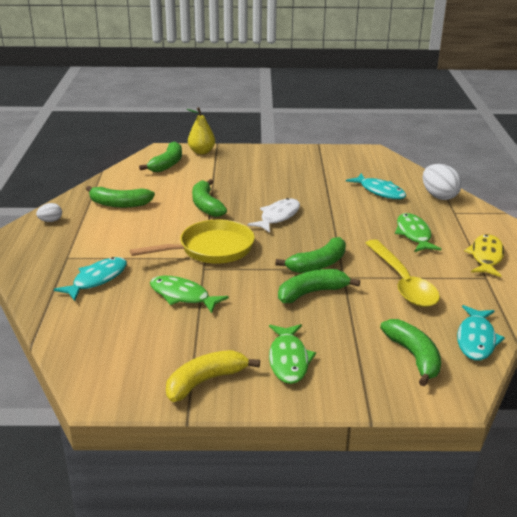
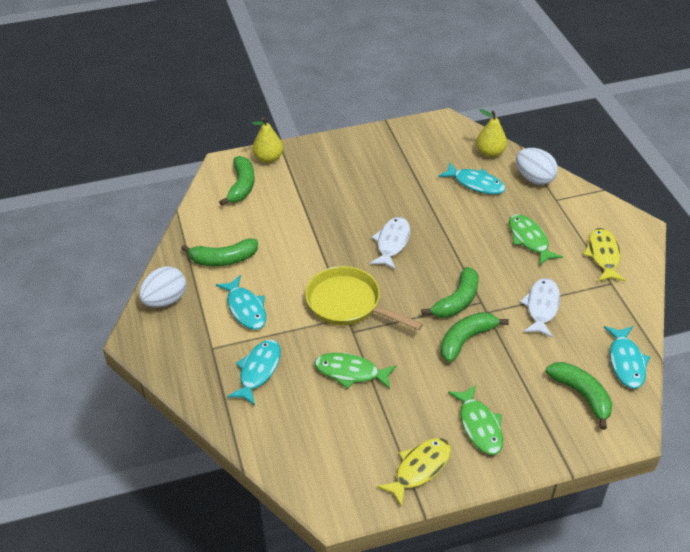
camera: 15 degrees left, 15 degrees up
white egg [36,203,62,222] -> white egg [139,266,186,308], size x1.88
yellow pan [130,220,255,264] -> yellow pan turned 105 degrees counterclockwise [305,266,423,331]
yellow banana [166,350,260,402] -> yellow fish [377,438,451,507]
green banana [192,179,227,217] -> none
yellow spoon [365,239,440,307] -> white fish [520,278,560,338]
none -> turquoise fish [216,275,266,330]
none -> yellow pear [476,109,507,157]

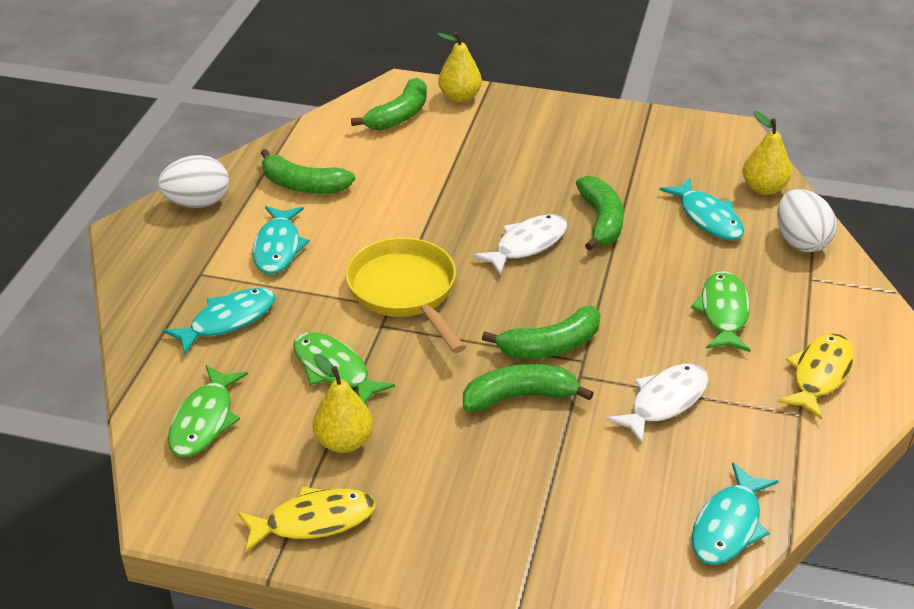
camera: 30 degrees right, 5 degrees down
green fish [448,385,503,455] -> green fish moved to [168,365,248,457]
green banana [546,362,612,430] -> green banana moved to [576,176,624,251]
none -> yellow pear [313,354,373,453]

